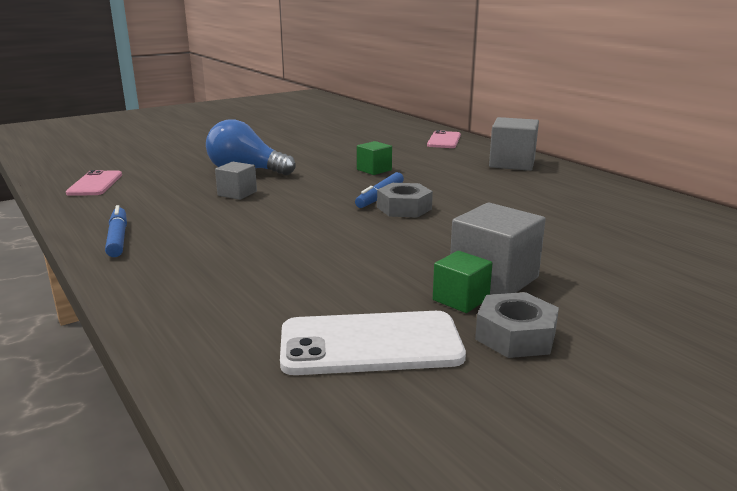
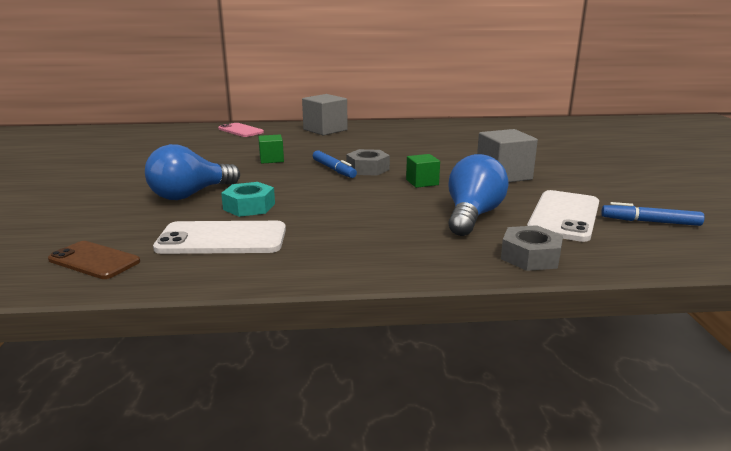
camera: 60 degrees left, 0 degrees up
pink phone [66,170,122,196] -> brown phone [48,241,140,279]
blue marker [105,205,127,257] -> blue marker moved to [601,202,704,226]
grey cube [215,162,257,200] -> turquoise nut [221,182,275,217]
green cube [433,251,492,313] -> green cube moved to [406,154,440,188]
grey nut [475,292,559,358] -> grey nut moved to [501,225,563,271]
none -> white phone [153,221,286,254]
none -> blue light bulb [448,154,509,236]

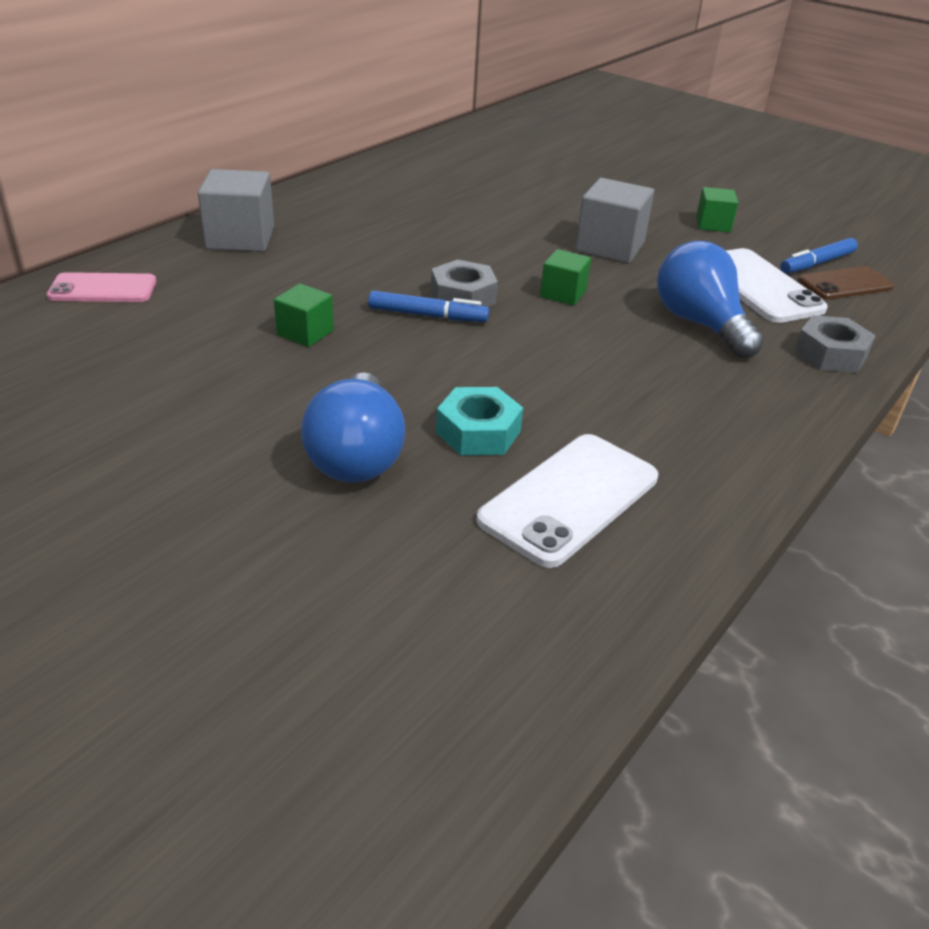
camera: 50 degrees left, 15 degrees up
brown phone [48,241,140,279] -> brown phone moved to [798,266,894,300]
none -> green cube [696,187,738,232]

